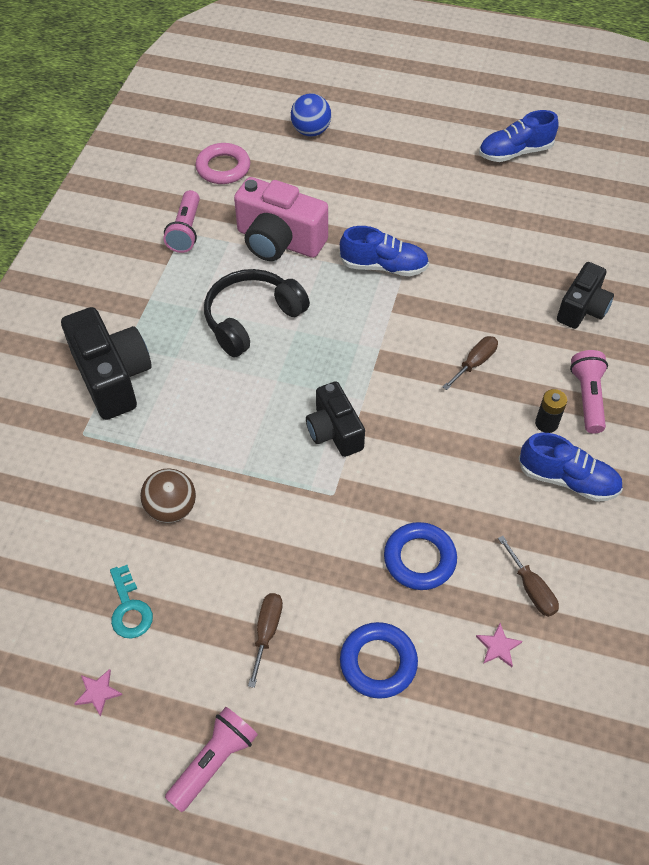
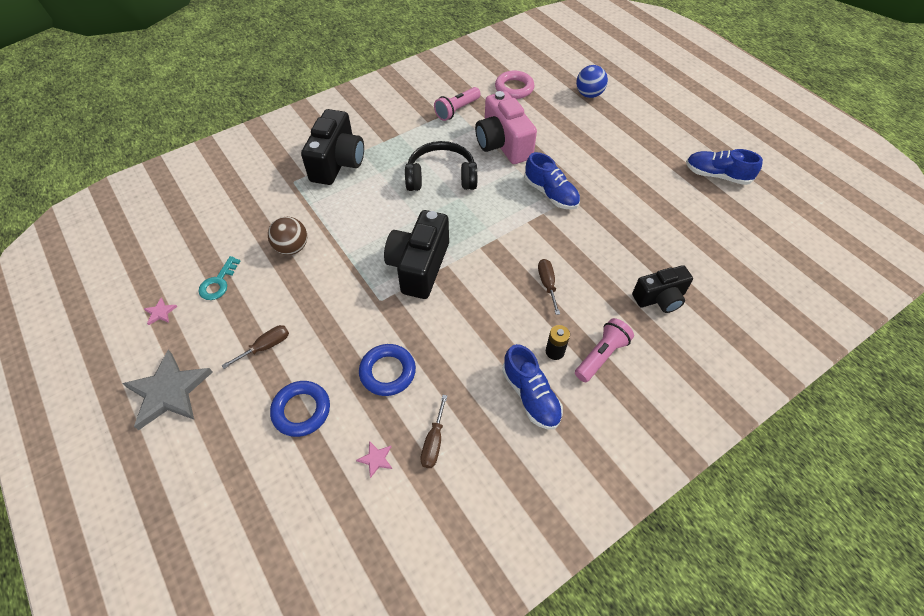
camera: 40 degrees right, 0 degrees up
pink flashlight [165,707,258,812] -> grey star [122,350,213,430]
black camera [306,381,365,457] -> black camera [384,210,449,299], size x1.55
brown screwdriver [443,336,498,390] -> brown screwdriver turned 90 degrees counterclockwise [538,259,560,315]

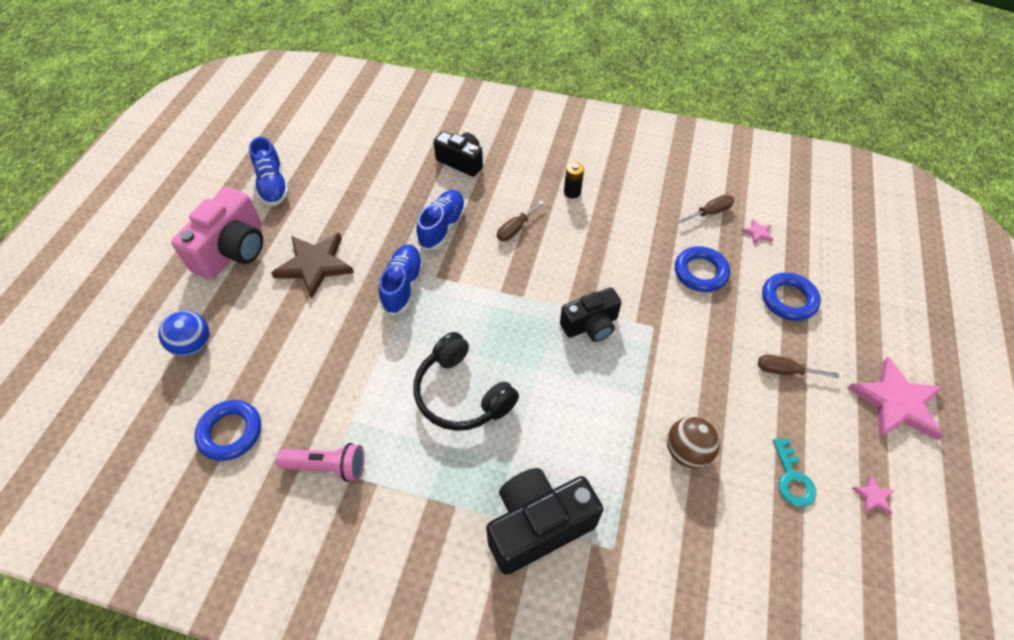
camera: 130 degrees left, 0 degrees up
grey star [122,350,213,430] -> pink star [847,357,944,440]
turquoise key [198,256,240,300] -> turquoise key turned 105 degrees clockwise [773,438,816,507]
black camera [384,210,449,299] -> black camera [560,288,622,342], size x0.65
pink camera [475,91,537,164] -> pink camera moved to [171,187,263,280]
pink ring [495,71,535,99] -> blue ring [194,400,261,461]
blue shoe [502,344,563,430] -> blue shoe moved to [416,190,466,251]
pink flashlight [575,318,634,382] -> none
none -> brown star [271,233,354,299]

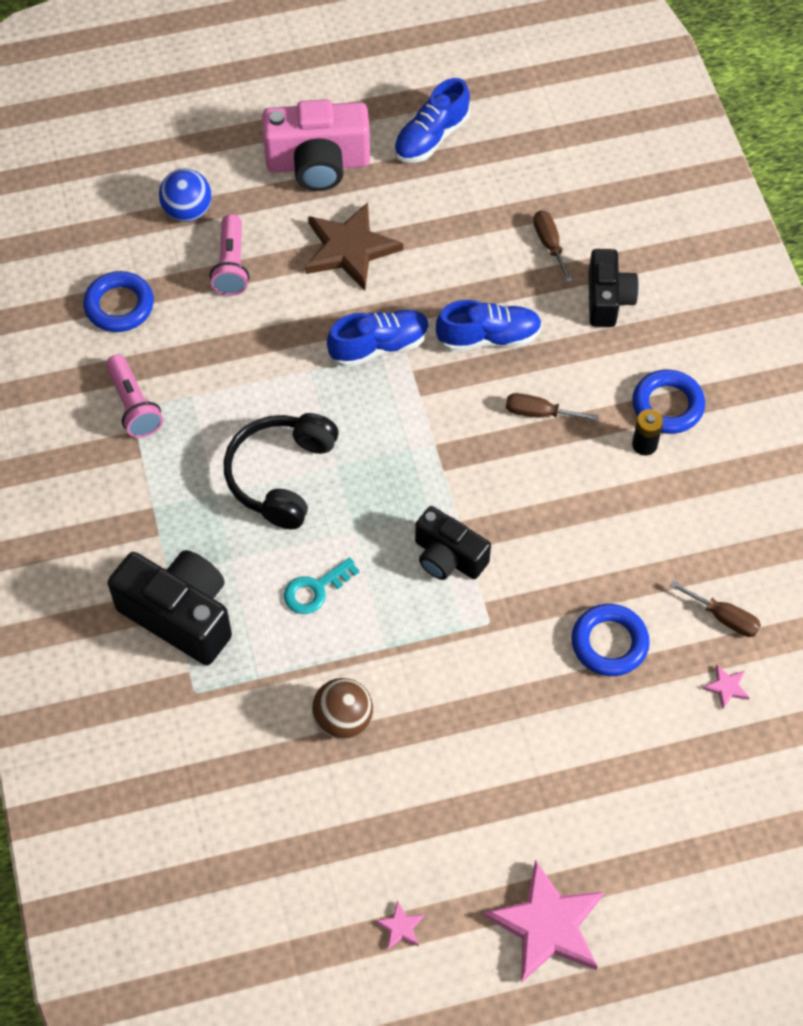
camera: 60 degrees right, 5 degrees up
brown screwdriver [758,355,839,378] -> brown screwdriver moved to [533,211,573,283]
blue ring [762,273,821,321] -> blue ring moved to [632,369,705,434]
turquoise key [773,438,816,507] -> turquoise key moved to [284,557,359,614]
none -> pink flashlight [210,214,249,296]

